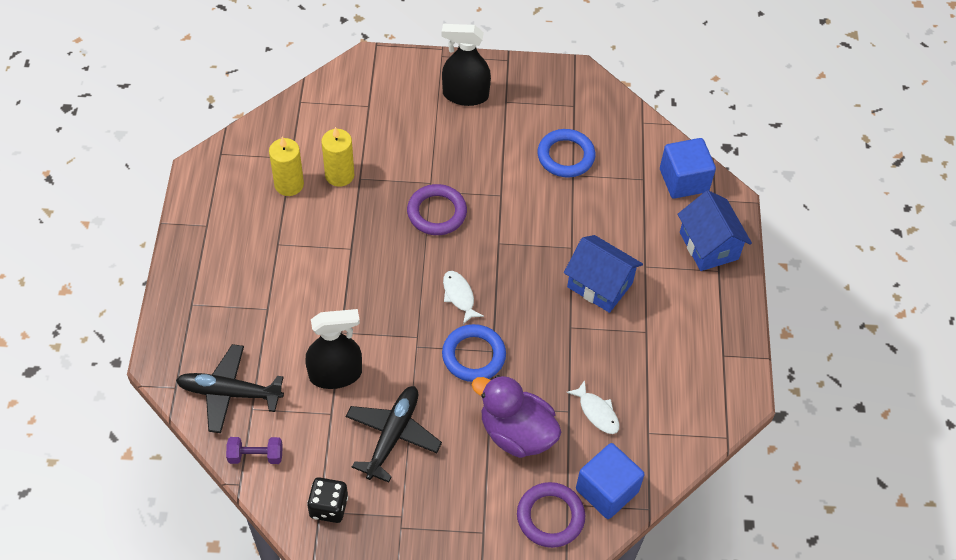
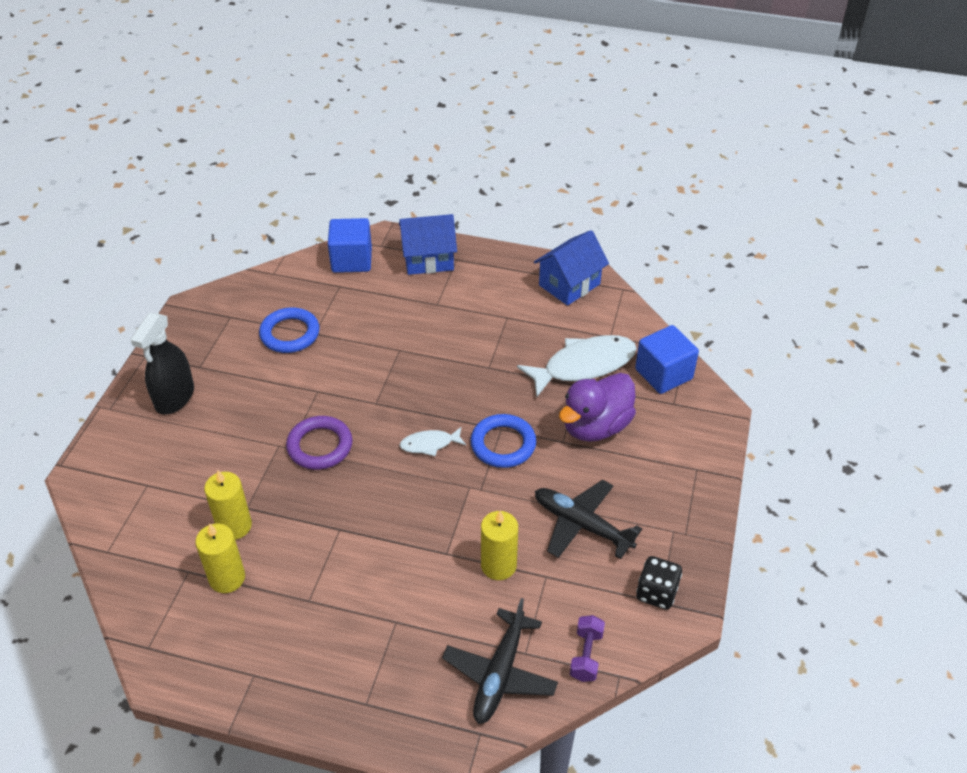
camera: 75 degrees left, 10 degrees down
black spray bottle [305,309,362,389] -> yellow candle [481,511,518,580]
purple ring [517,482,585,548] -> none
blue house [564,235,643,313] -> blue house moved to [534,230,609,306]
white fish [566,380,620,434] -> white fish [517,335,637,397], size x1.98

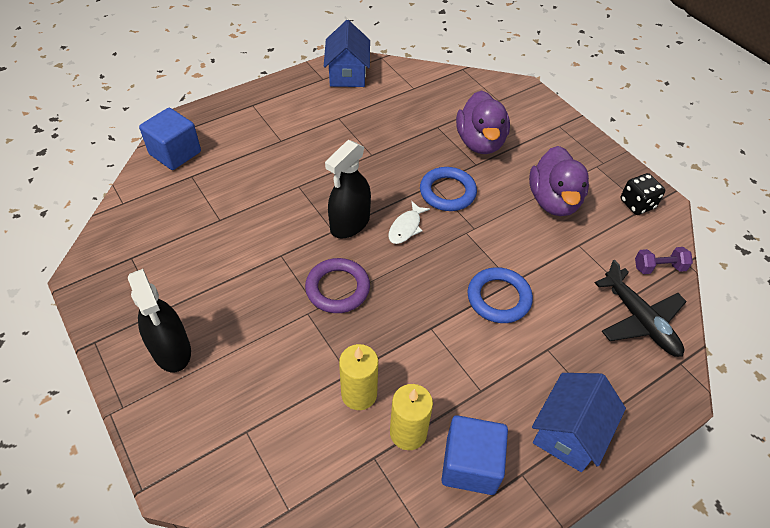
camera: 50 degrees left, 5 degrees up
blue ring [259,307,320,353] -> blue ring moved to [468,267,533,323]
blue house [399,214,457,275] -> blue house moved to [532,373,626,472]
yellow candle [481,511,518,580] -> none
white fish [517,335,637,397] -> none
black plane [535,480,642,559] -> purple duck [529,146,589,216]
purple dumbbell [570,615,605,682] -> purple dumbbell turned 60 degrees counterclockwise [635,247,693,274]
blue cube [635,325,699,394] -> blue cube moved to [442,415,508,495]
none -> black spray bottle [325,140,371,239]

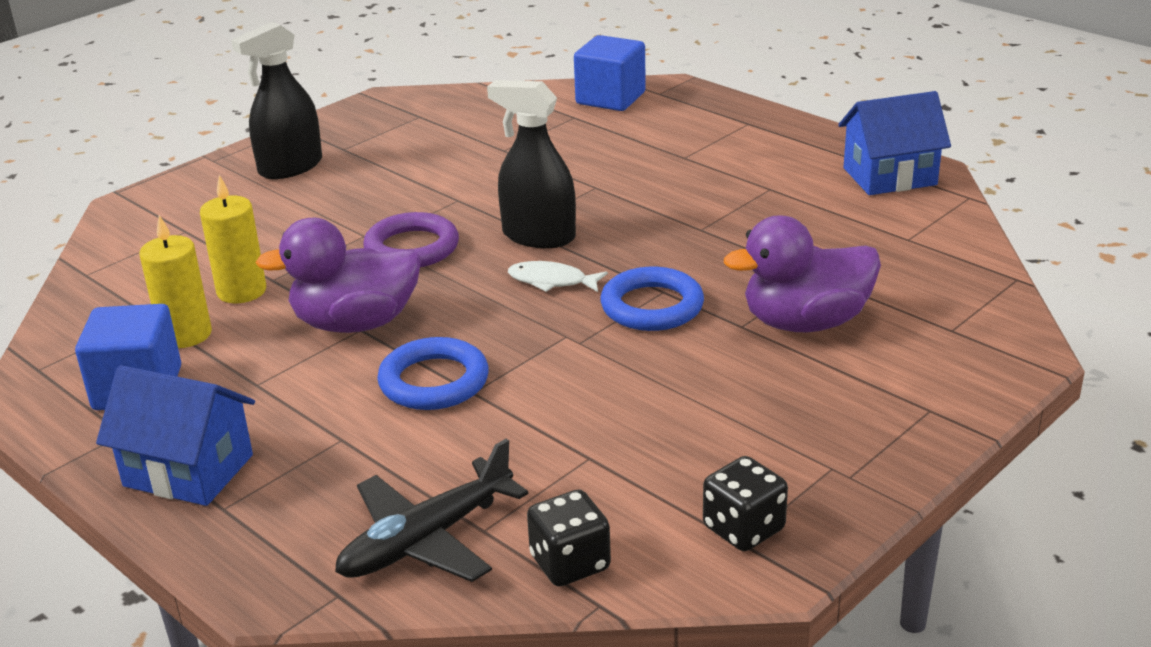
camera: 80 degrees right, 20 degrees down
purple duck [529,146,589,216] -> purple duck moved to [255,218,422,333]
purple dumbbell [635,247,693,274] -> black dice [527,490,611,586]

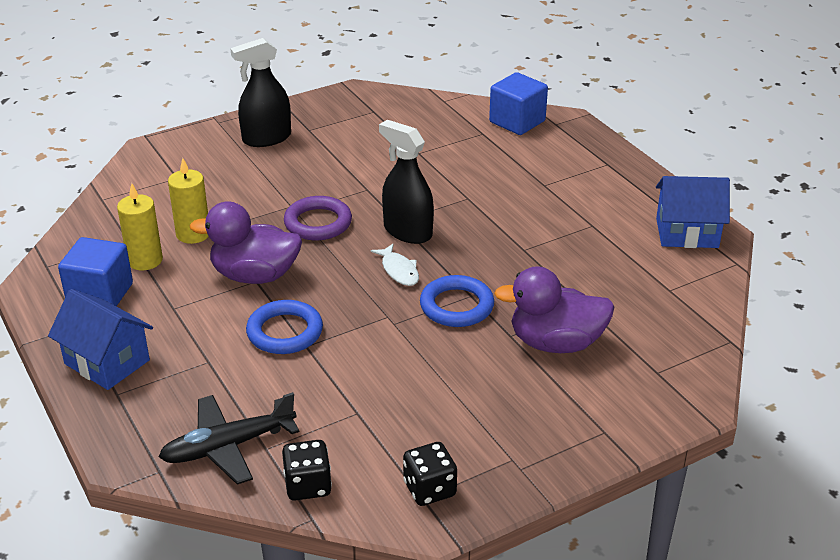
camera: 15 degrees right, 5 degrees up
white fish [508,261,608,292] -> white fish turned 150 degrees counterclockwise [371,244,419,286]

